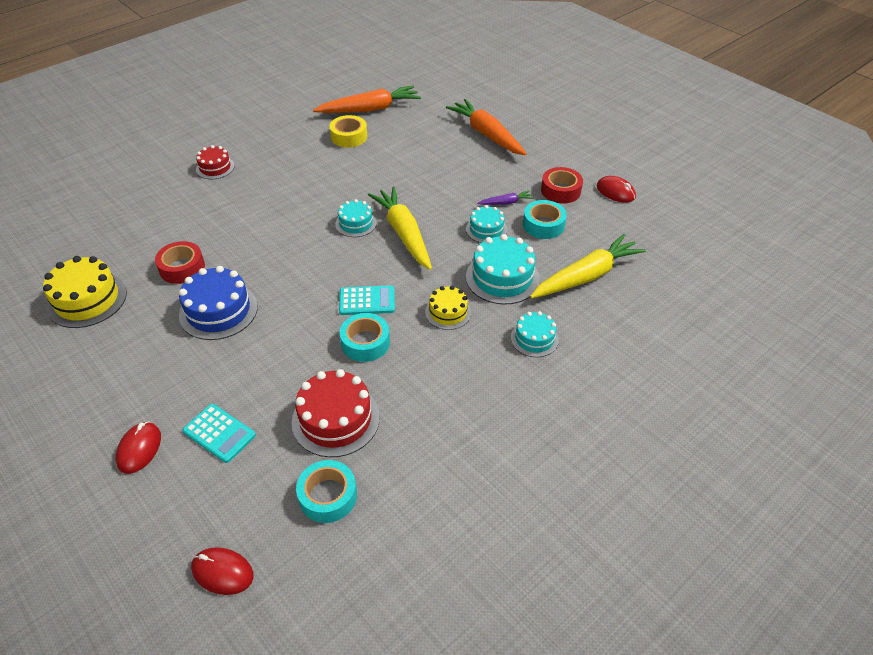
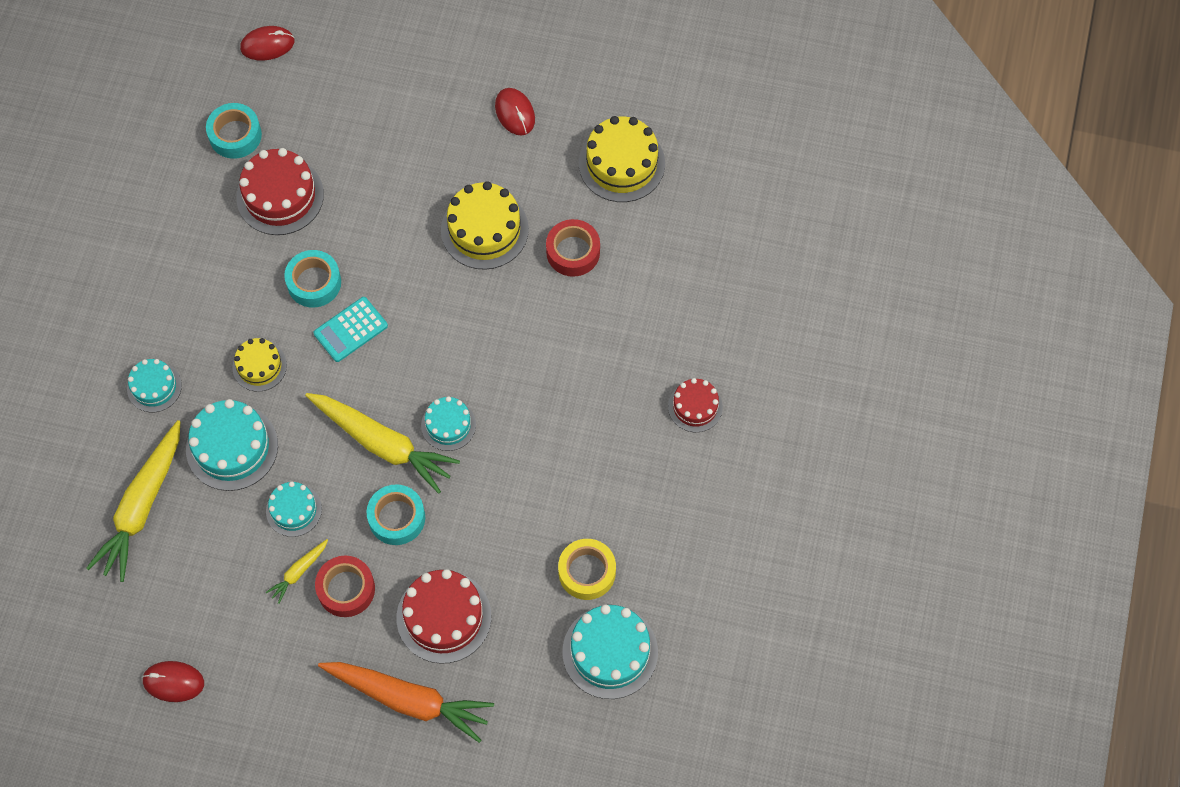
camera: 145 degrees right, 20 degrees up
red mouse [116,421,161,474] -> red mouse moved to [495,88,535,136]
blue cake [179,266,258,340] -> yellow cake [441,181,529,270]
turquoise calculator [182,404,256,463] -> none
orange carrot [313,85,421,113] -> turquoise cake [562,605,658,699]
purple carrot [477,191,534,205] -> yellow carrot [266,539,328,604]
turquoise tape [523,200,567,239] -> turquoise tape moved to [367,484,425,545]
red tape [541,167,583,204] -> red tape moved to [315,556,375,617]
none -> red cake [397,569,492,664]

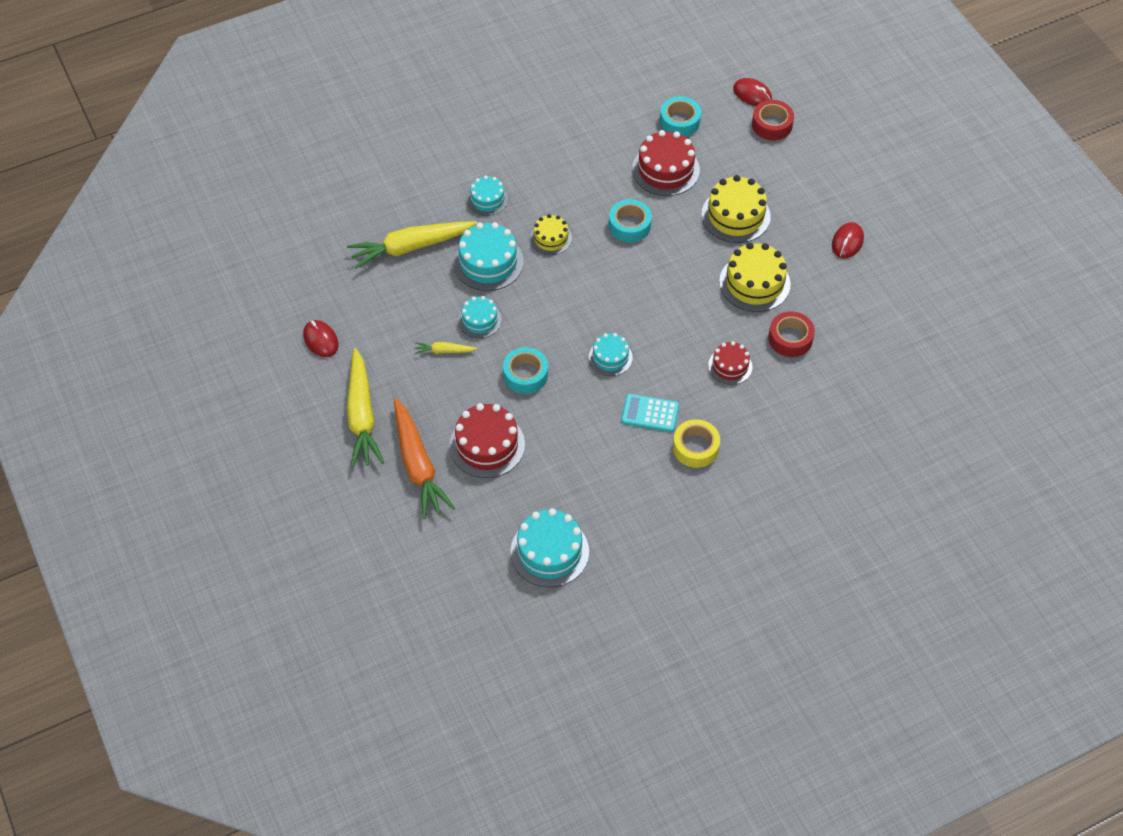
camera: 50 degrees right, 10 degrees down
yellow carrot [305,393,460,494] -> yellow carrot moved to [346,348,384,468]
turquoise calculator [313,297,388,362] -> turquoise calculator moved to [621,394,679,432]
red tape [315,556,375,617] -> red tape moved to [752,100,794,140]
yellow tape [558,539,616,600] -> yellow tape moved to [673,419,720,468]
yellow cake [579,116,665,202] -> yellow cake moved to [701,175,771,243]
red cake [668,378,723,432] -> red cake moved to [708,341,752,385]

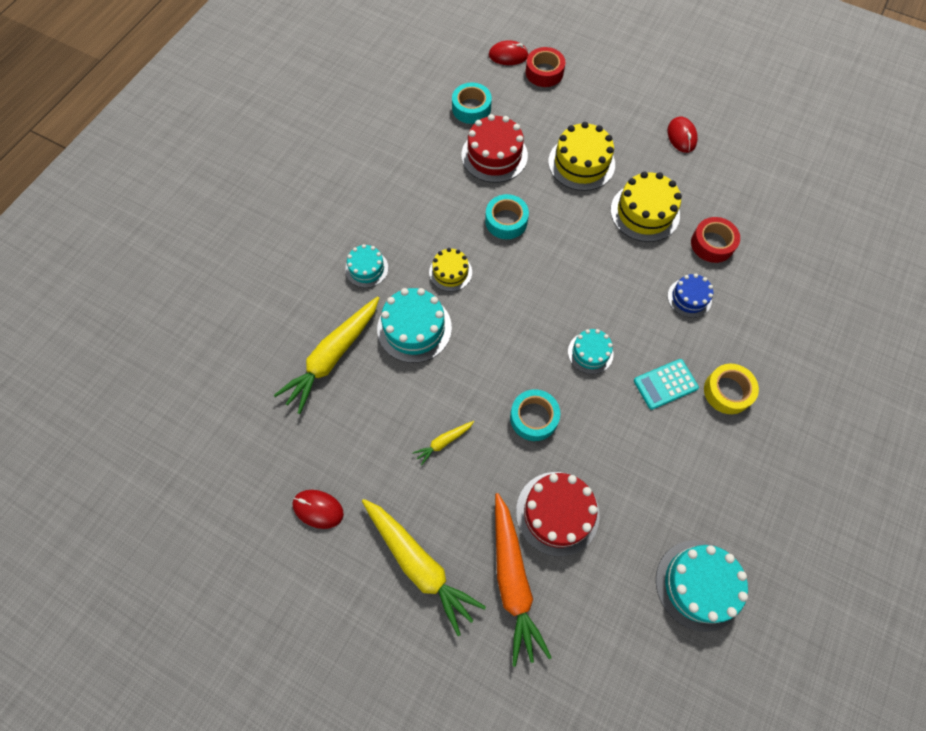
camera: 35 degrees left, 10 degrees up
orange carrot [394,398,455,519] -> orange carrot turned 45 degrees clockwise [495,493,552,667]
turquoise cake [458,296,502,338] -> none
red cake [708,341,752,385] -> blue cake [667,274,713,318]

